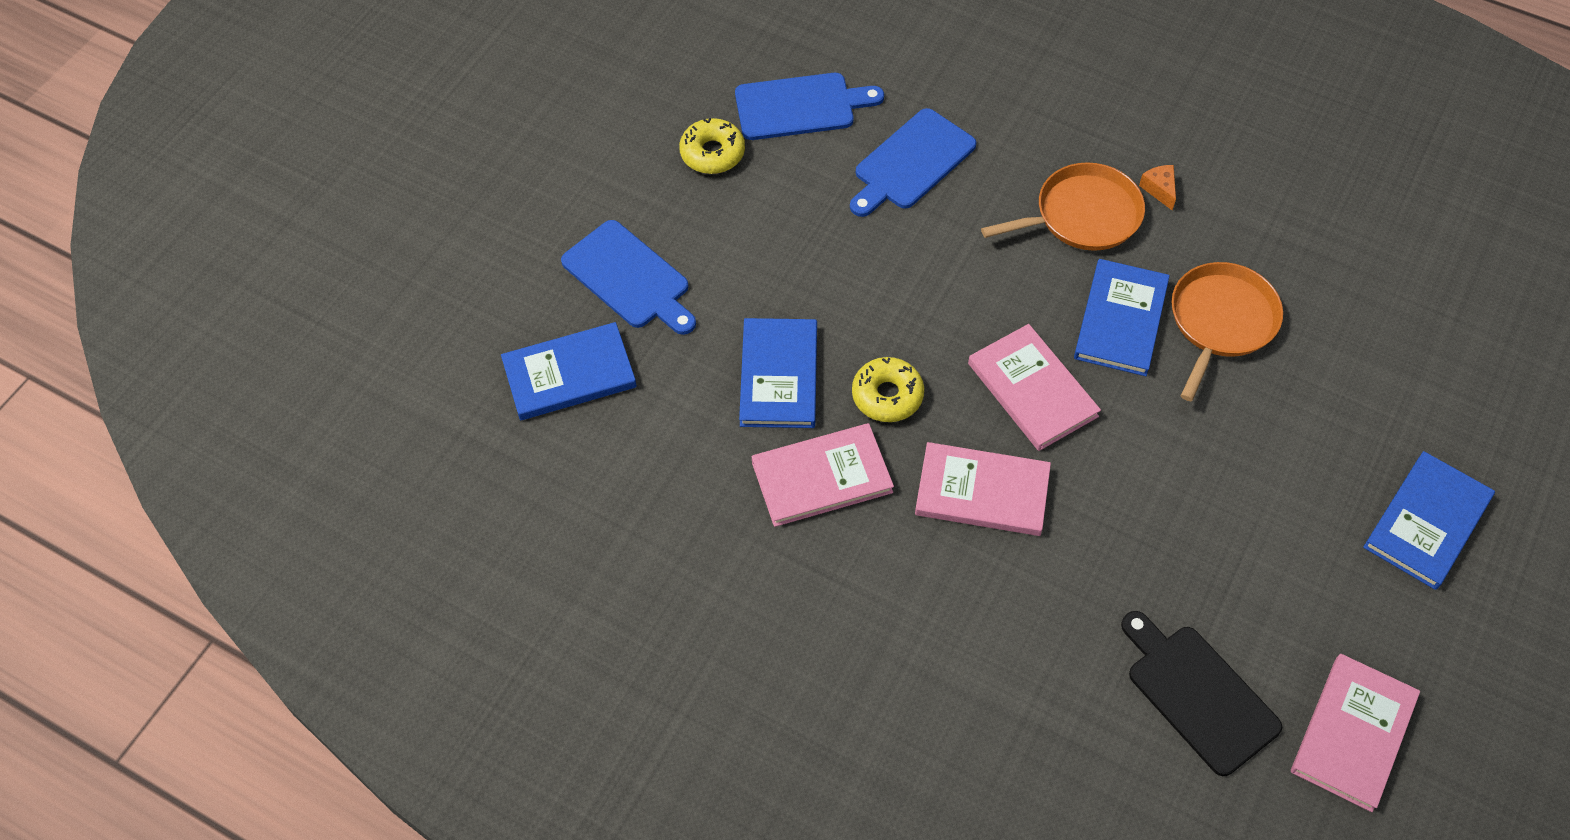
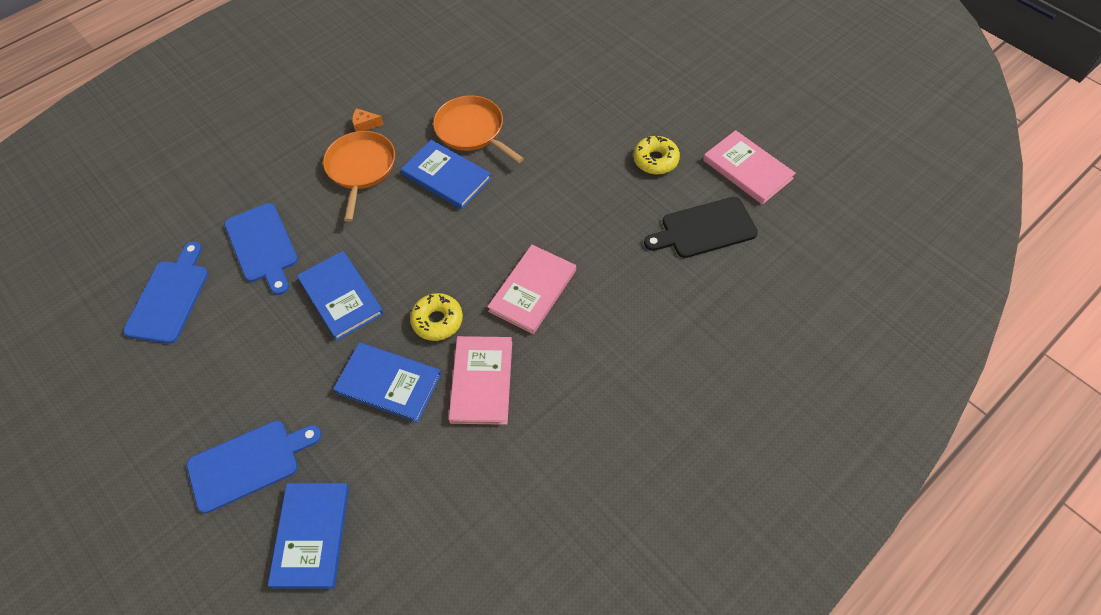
camera: 70 degrees left, 0 degrees up
yellow donut [679,118,745,174] -> yellow donut moved to [633,136,680,174]
pink book [968,324,1101,451] -> none
blue book [1363,451,1495,590] -> blue book moved to [297,251,384,341]

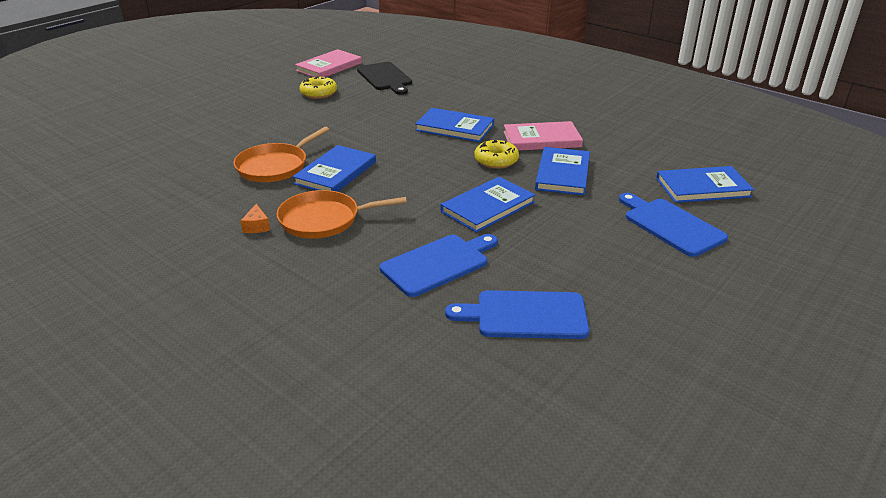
camera: 100 degrees left, 25 degrees down
pink book [487,245,576,334] -> blue book [415,108,494,142]

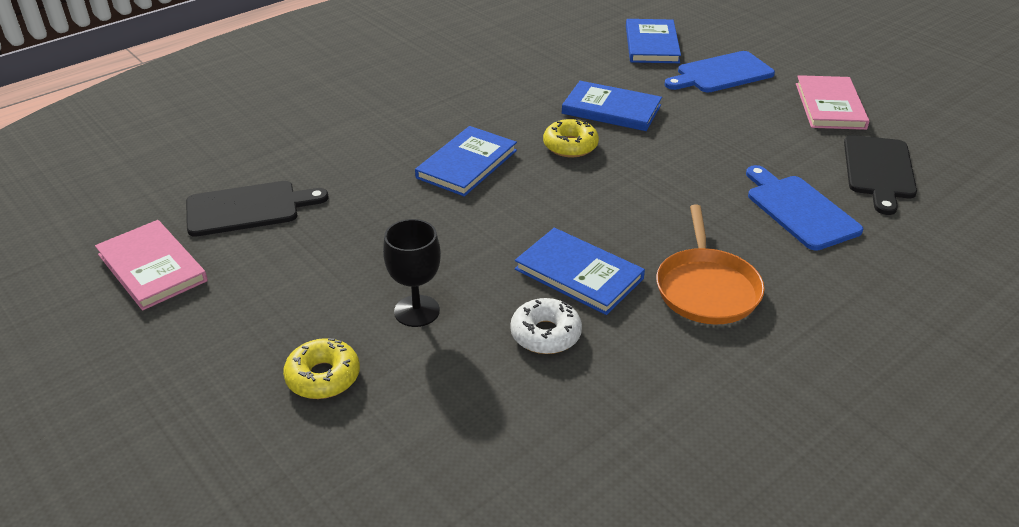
camera: 80 degrees left, 5 degrees up
orange pan [233,127,330,182] -> white donut [510,298,582,354]
orange cheese [241,204,270,233] -> none
yellow donut [299,76,337,99] -> yellow donut moved to [283,338,360,399]
blue book [441,177,535,233] -> none
blue cutting board [445,290,589,339] -> black cutting board [844,135,917,215]
pink book [504,121,583,151] -> pink book moved to [796,75,870,130]
none -> black goblet [383,219,441,327]

